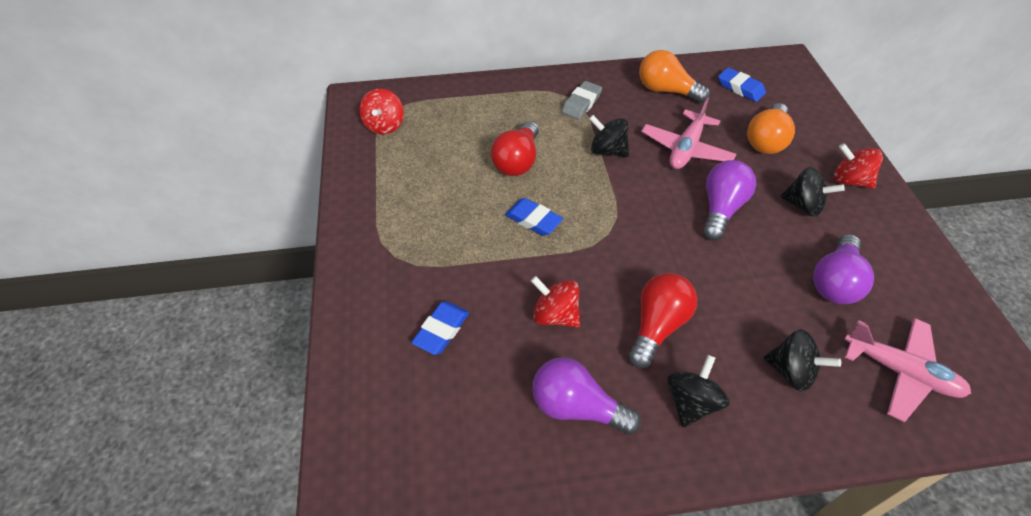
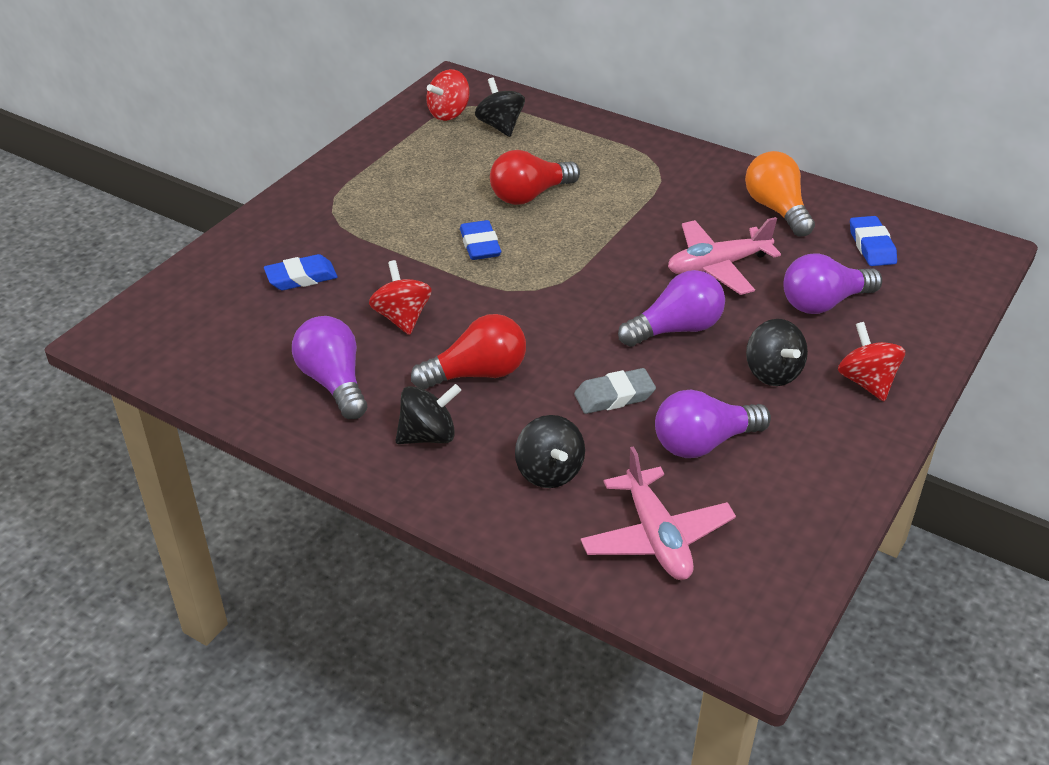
camera: 40 degrees right, 10 degrees down
grey eraser [562,81,602,119] -> grey eraser moved to [574,368,656,414]
black spinning top [589,115,629,157] -> black spinning top moved to [475,78,525,137]
orange light bulb [747,103,795,154] -> purple light bulb [783,253,882,314]

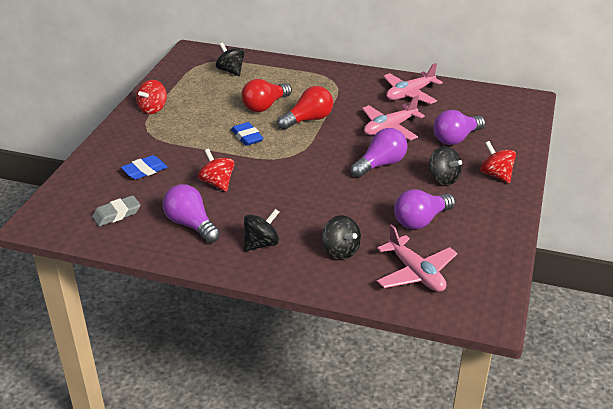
camera: 15 degrees left, 5 degrees down
red light bulb [411,314,526,390] -> red light bulb moved to [277,86,333,130]
red spinning top [426,69,470,121] -> red spinning top moved to [136,80,167,114]
grey eraser [574,368,656,414] -> grey eraser moved to [92,195,141,227]
orange light bulb [745,151,815,237] -> pink plane [383,63,443,104]
blue eraser [850,216,897,266] -> none

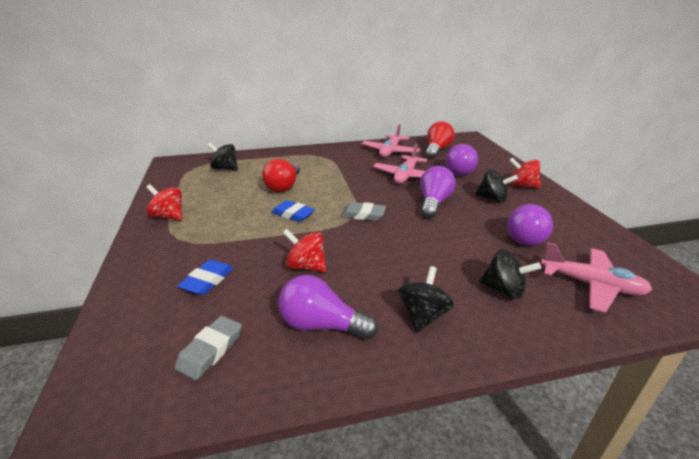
camera: 30 degrees left, 5 degrees down
red spinning top [136,80,167,114] -> red spinning top turned 120 degrees clockwise [146,184,182,220]
red light bulb [277,86,333,130] -> red light bulb moved to [426,121,455,158]
none -> grey eraser [341,202,386,221]

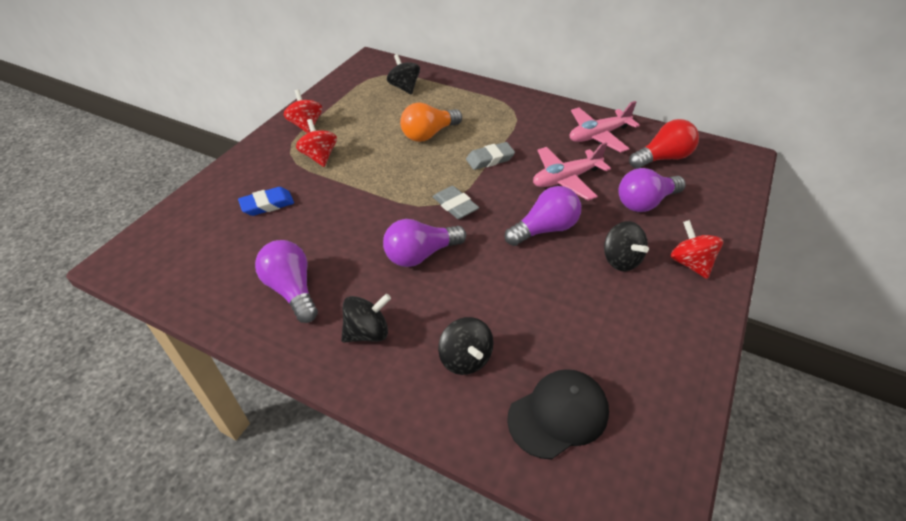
camera: 40 degrees right, 15 degrees up
grey eraser [175,316,242,380] -> grey eraser moved to [466,142,515,170]
red light bulb [262,159,300,192] -> orange light bulb [400,102,462,142]
blue eraser [271,200,315,222] -> none
red spinning top [283,229,326,272] -> red spinning top moved to [296,119,337,167]
purple light bulb [507,204,553,246] -> purple light bulb moved to [383,219,466,267]
pink plane [541,242,652,313] -> black cap [507,369,609,459]

